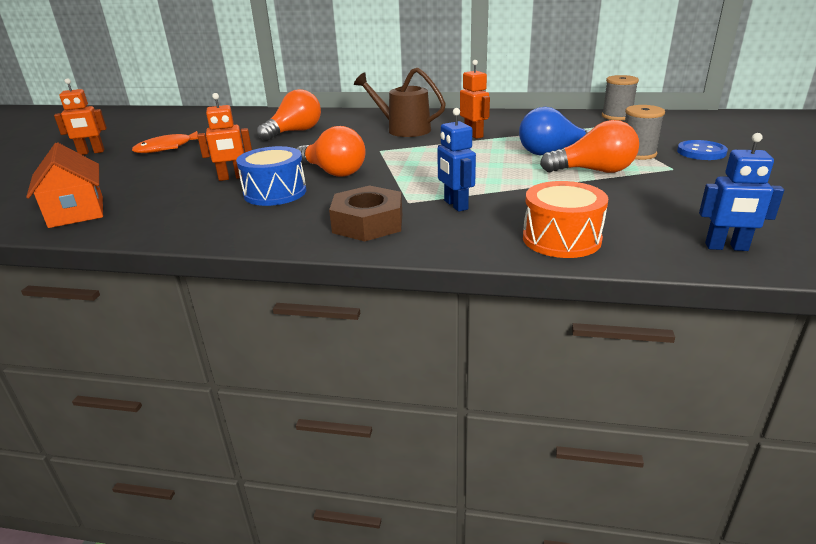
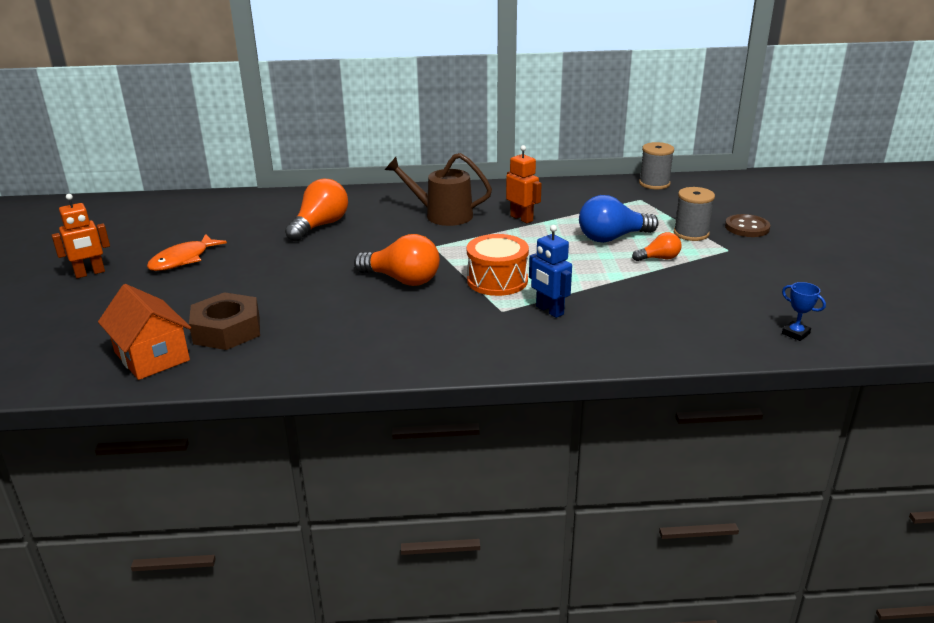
camera: 15 degrees left, 0 degrees up
orange robot [197,93,252,181] -> none
blue drum [236,146,306,206] -> none
brown nut [329,185,402,241] -> brown nut moved to [189,292,260,350]
orange drum [523,181,608,258] -> orange drum moved to [467,234,529,296]
orange light bulb [540,120,639,173] -> orange light bulb [632,232,681,261], size x0.55
blue button [677,140,728,160] -> brown button [725,214,770,237]
blue robot [699,133,784,251] -> blue trophy [782,282,826,341]

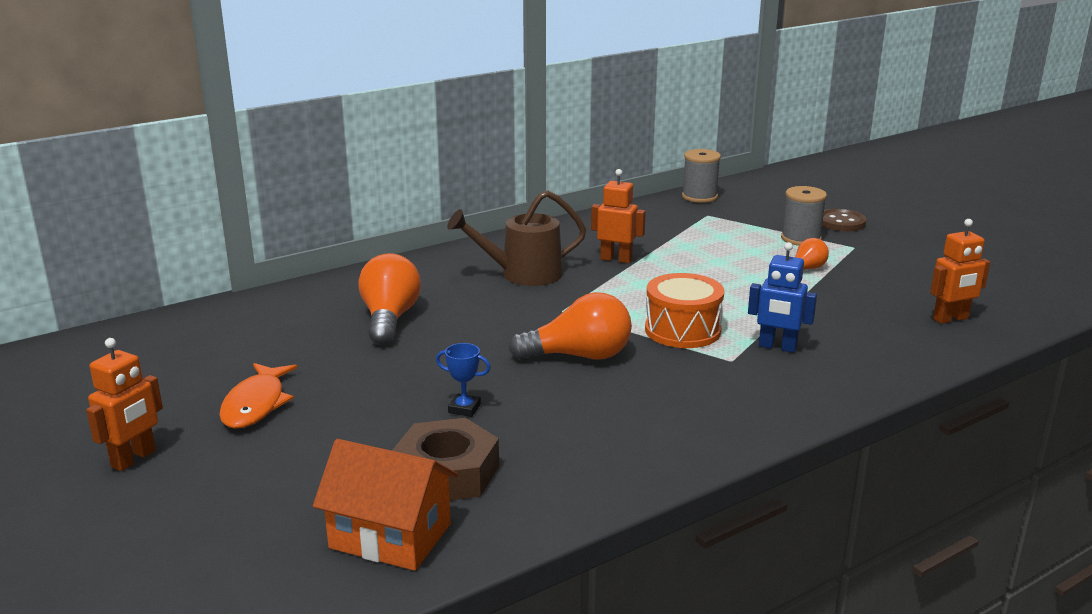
camera: 30 degrees left, 5 degrees down
blue light bulb [579,195,659,243] -> none
blue trophy [782,282,826,341] -> blue trophy moved to [436,343,490,417]
none -> orange robot [930,219,990,324]

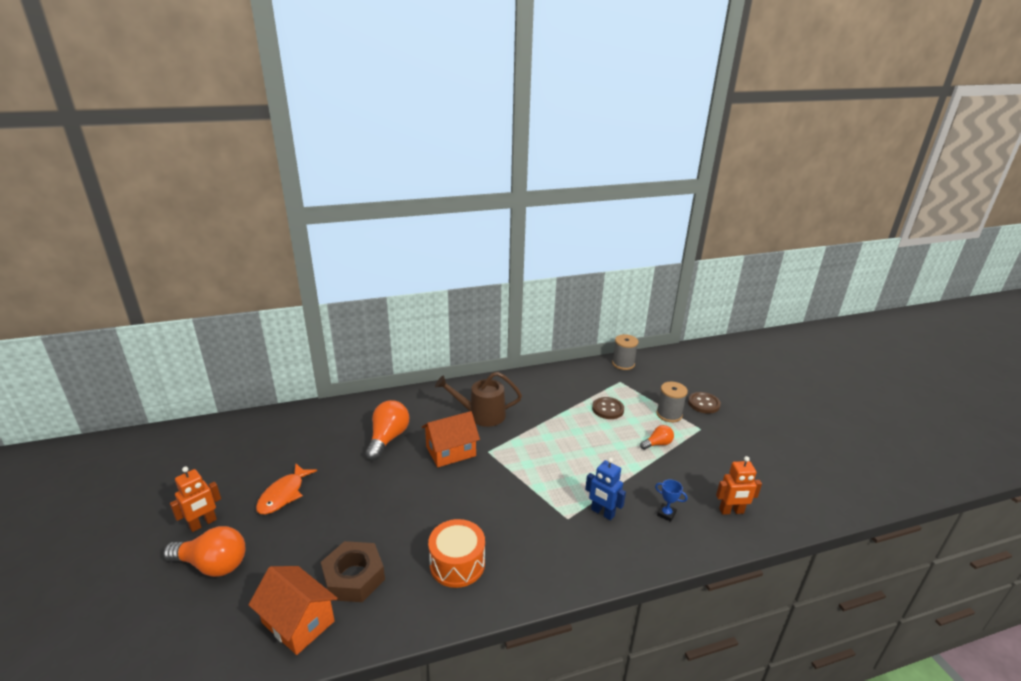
camera: 15 degrees right, 5 degrees up
blue trophy [436,343,490,417] -> blue trophy moved to [655,479,688,522]
orange light bulb [508,292,632,360] -> orange light bulb moved to [163,526,246,577]
orange robot [591,169,646,263] -> none
orange drum [645,273,724,348] -> orange drum moved to [428,519,485,588]
none -> orange house [422,411,480,467]
none -> brown button [592,397,624,419]

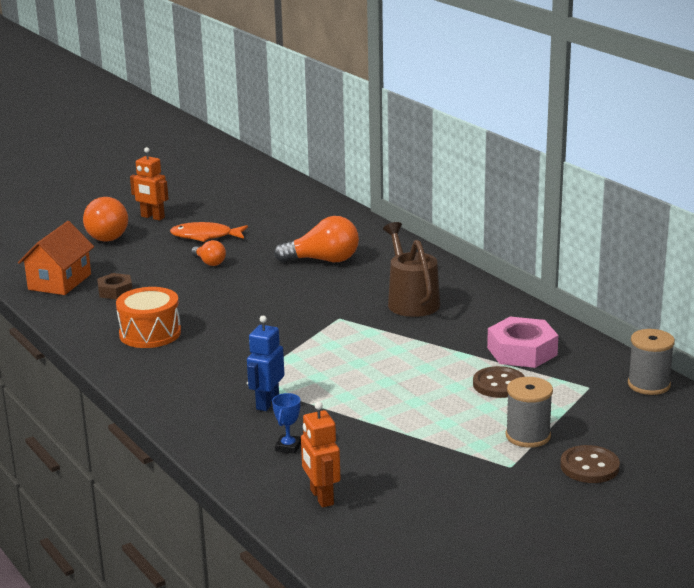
camera: 75 degrees right, 5 degrees down
brown nut [321,541,385,602] -> brown nut [97,273,132,299], size x0.60
orange house [422,411,480,467] -> none
orange light bulb [640,425,674,450] -> orange light bulb moved to [191,240,226,266]
none -> pink nut [487,316,559,368]

